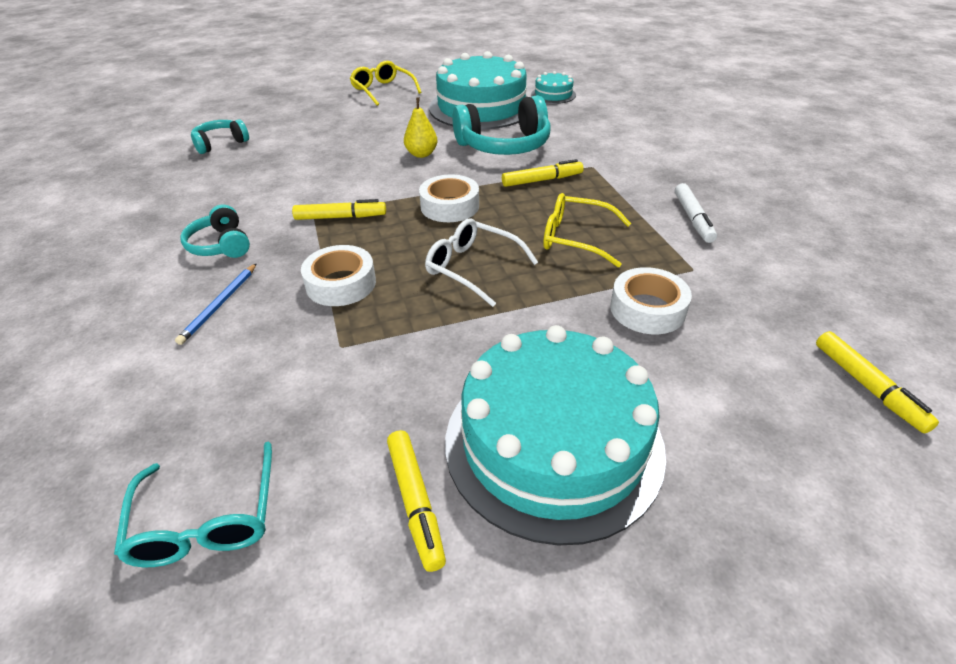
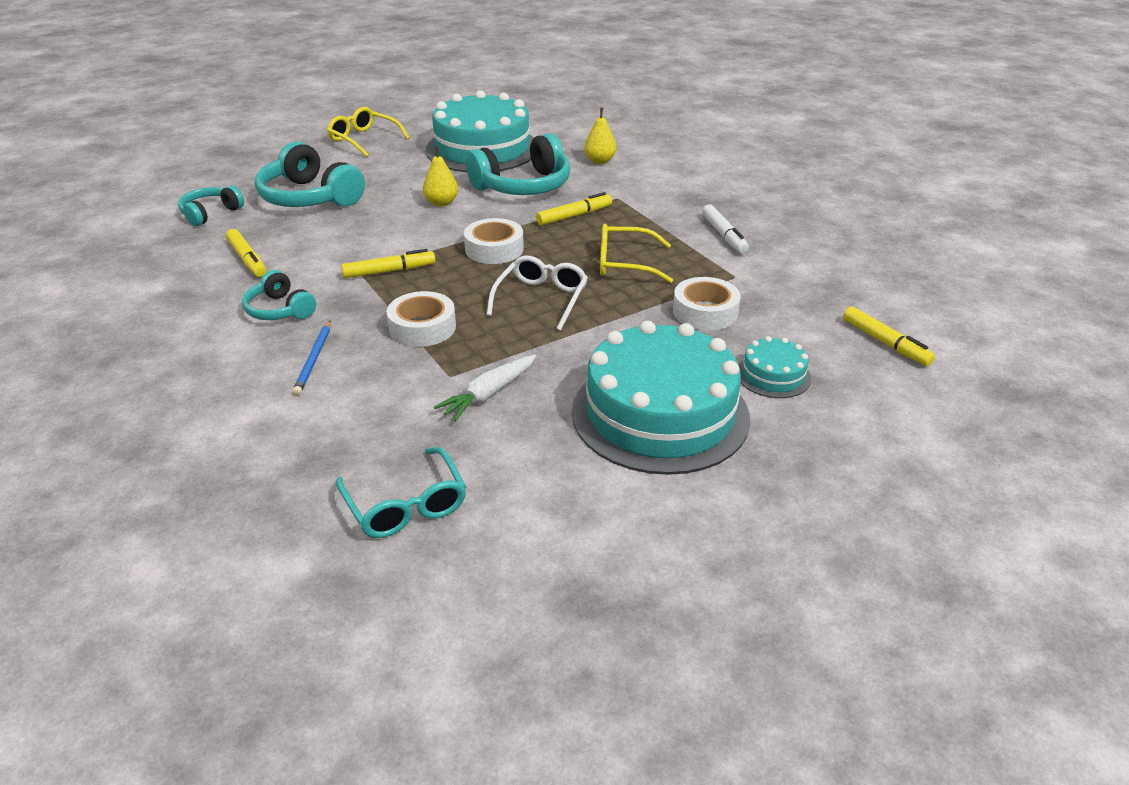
camera: 15 degrees left, 5 degrees down
yellow marker [387,430,446,572] -> yellow marker moved to [226,229,266,277]
white glasses [425,218,538,307] -> white glasses turned 90 degrees clockwise [487,256,588,331]
turquoise cake [531,71,576,104] -> turquoise cake moved to [738,336,811,398]
none -> turquoise headphones [255,141,365,207]
none -> white carrot [434,355,536,421]
none -> yellow pear [584,108,617,164]

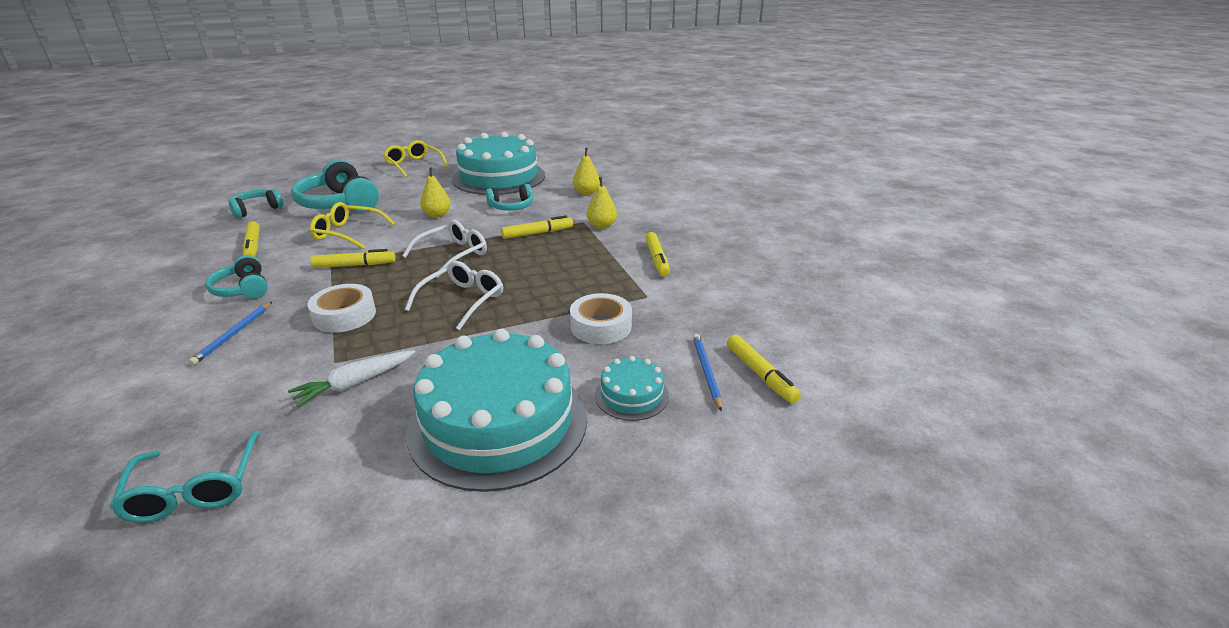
camera: 10 degrees right, 5 degrees down
white tape [464,218,524,264] -> white glasses [402,220,487,278]
turquoise headphones [466,133,570,195] -> turquoise headphones [486,184,533,211], size x0.56
yellow glasses [600,224,673,283] -> yellow glasses moved to [310,202,395,249]
white marker [702,204,749,254] -> yellow marker [645,232,670,277]
none -> yellow pear [587,177,617,229]
none -> blue pencil [693,334,722,412]

